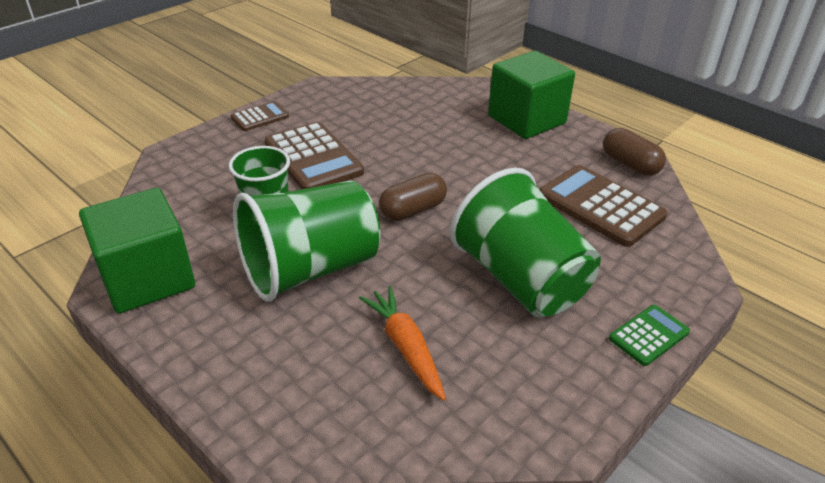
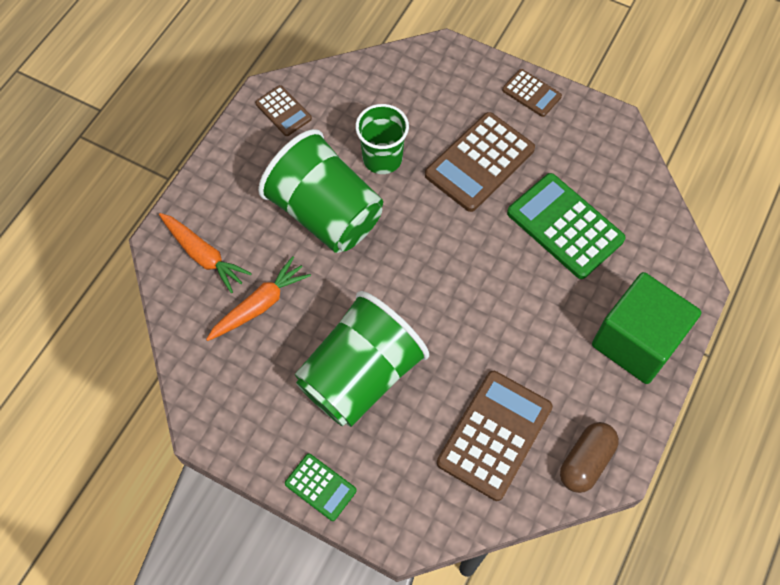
camera: 75 degrees right, 25 degrees up
green cube [79,188,195,313] -> brown calculator [255,85,312,136]
brown capsule [379,173,447,221] -> none
none -> orange carrot [159,213,252,293]
none -> green calculator [507,173,626,279]

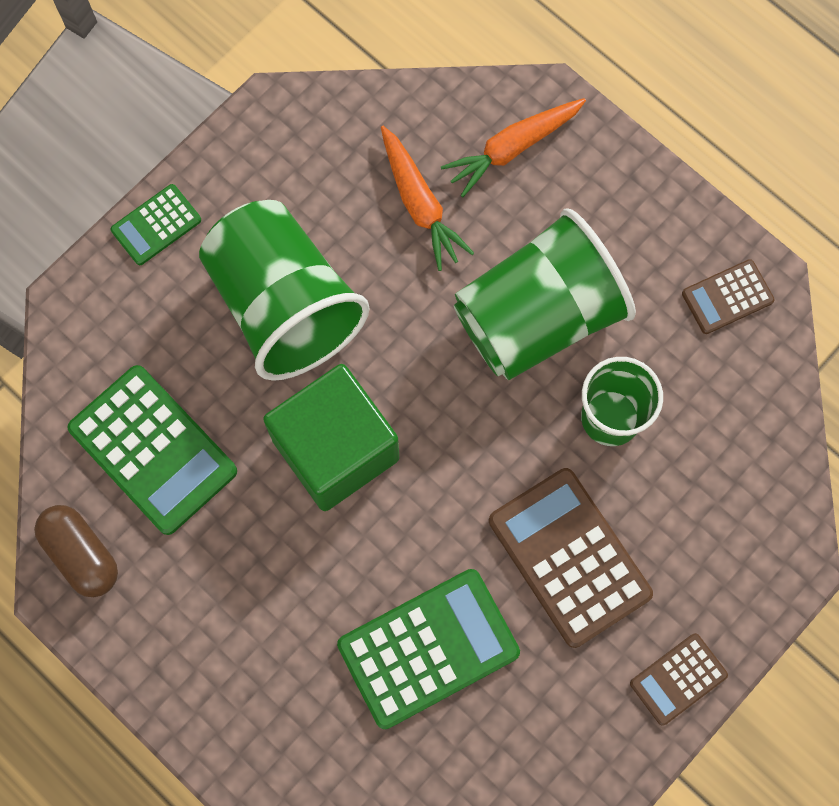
camera: 105 degrees right, 10 degrees up
brown calculator [437,371,553,501] -> green calculator [67,365,237,535]
green cube [592,272,701,384] -> green cube moved to [263,364,399,511]

